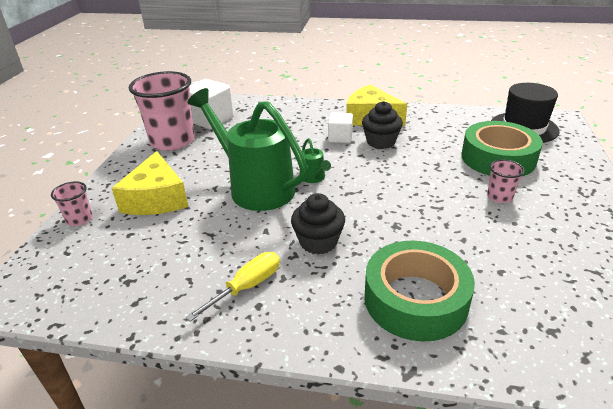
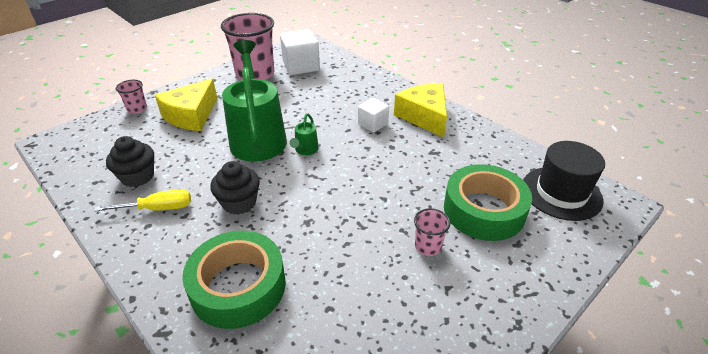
camera: 35 degrees right, 5 degrees up
black cupcake [362,101,403,149] -> black cupcake moved to [106,136,154,187]

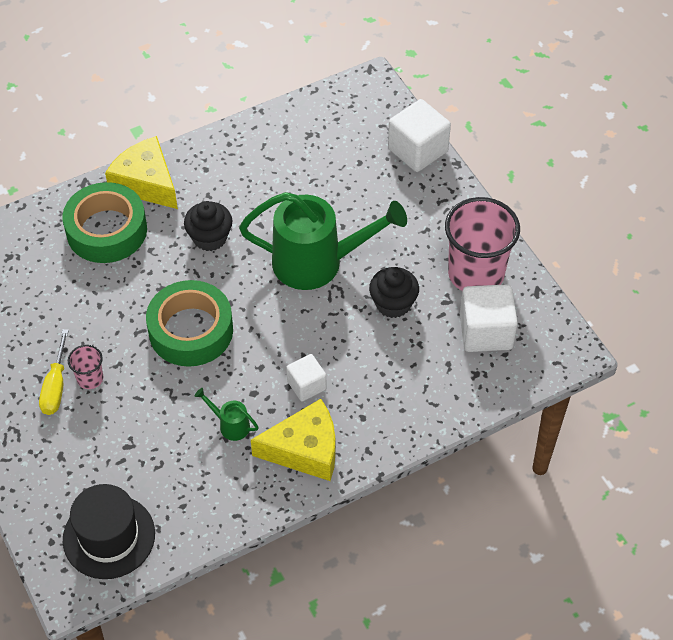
camera: 105 degrees right, 15 degrees up
yellow screwdriver [94,189,191,212] -> yellow screwdriver moved to [39,329,69,415]
black cupcake [106,136,154,187] -> black cupcake moved to [369,267,419,318]
pink cup [116,80,147,114] -> white cube [388,99,451,172]
yellow cheese [155,78,217,131] -> yellow cheese moved to [105,136,178,209]
green watering can [289,113,319,155] -> green watering can moved to [194,388,259,441]
green tape [444,164,532,241] -> green tape moved to [146,280,233,367]

